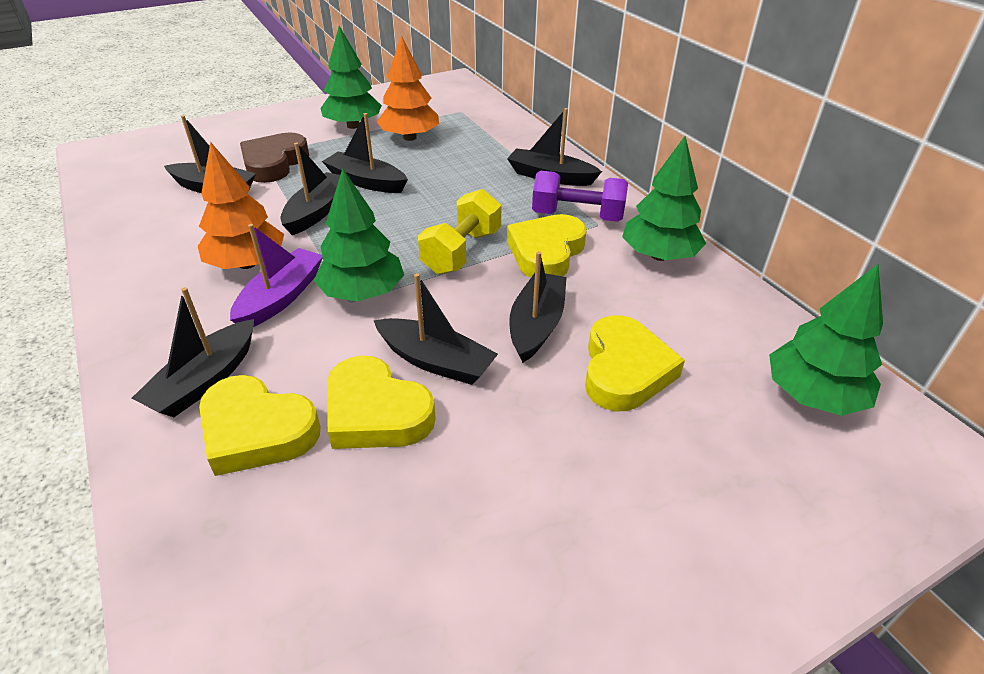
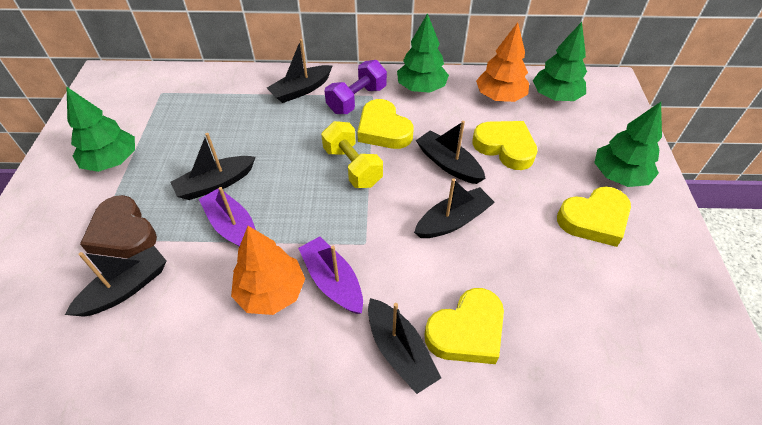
camera: 60 degrees left, 10 degrees up
black boat [280,142,349,235] -> purple boat [199,187,256,246]
green tree [314,168,404,301] -> green tree moved to [594,102,662,187]
yellow heart [327,356,436,449] -> yellow heart moved to [557,187,631,247]
orange tree [377,35,439,141] -> orange tree moved to [476,22,529,102]

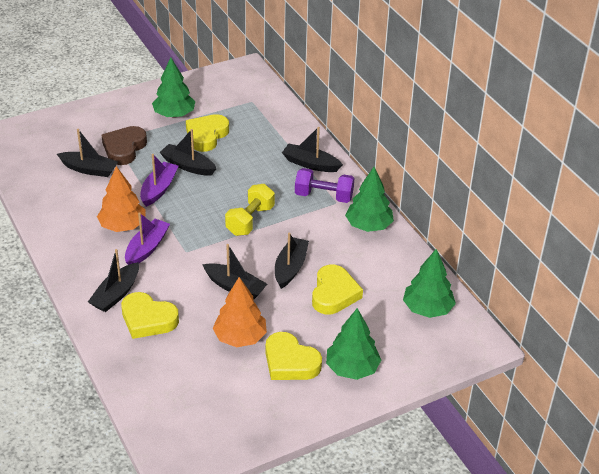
camera: 60 degrees right, 10 degrees down
yellow heart [357,99,413,149] -> yellow heart moved to [186,114,229,152]
orange tree [476,22,529,102] -> orange tree moved to [213,277,267,347]

